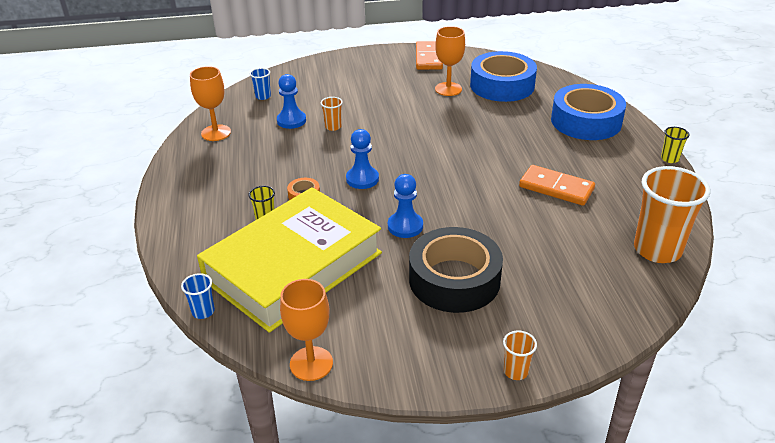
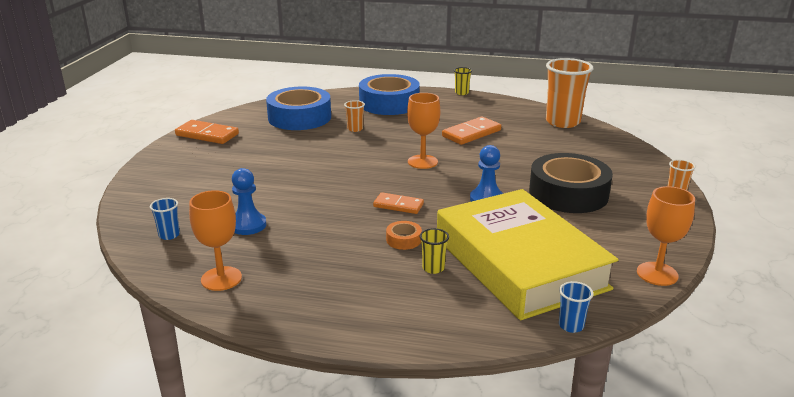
camera: 70 degrees left, 10 degrees down
orange cup [321,97,343,131] -> orange cup moved to [344,100,365,132]
blue pawn [346,129,379,189] -> orange domino [373,192,424,214]
orange goblet [435,26,465,96] -> orange goblet moved to [407,93,440,169]

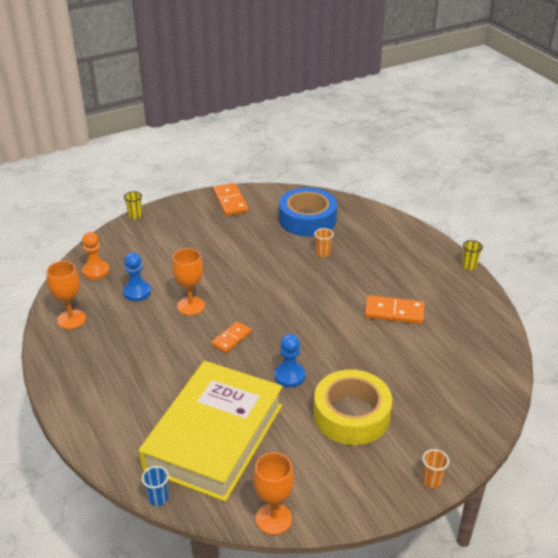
camera: 50 degrees right, 10 degrees up
blue cup [150,198,180,240] -> orange pawn [82,232,110,280]
blue tape [359,74,420,115] -> none
orange domino [373,192,424,214] -> orange domino turned 60 degrees clockwise [211,321,252,353]
orange tape [386,221,422,250] -> none
orange goblet [407,93,440,169] -> orange goblet moved to [172,248,205,315]
yellow cup [420,228,449,274] -> yellow cup moved to [124,191,142,219]
black tape [529,153,613,213] -> yellow tape [314,370,392,445]
orange cup [546,58,593,128] -> none

